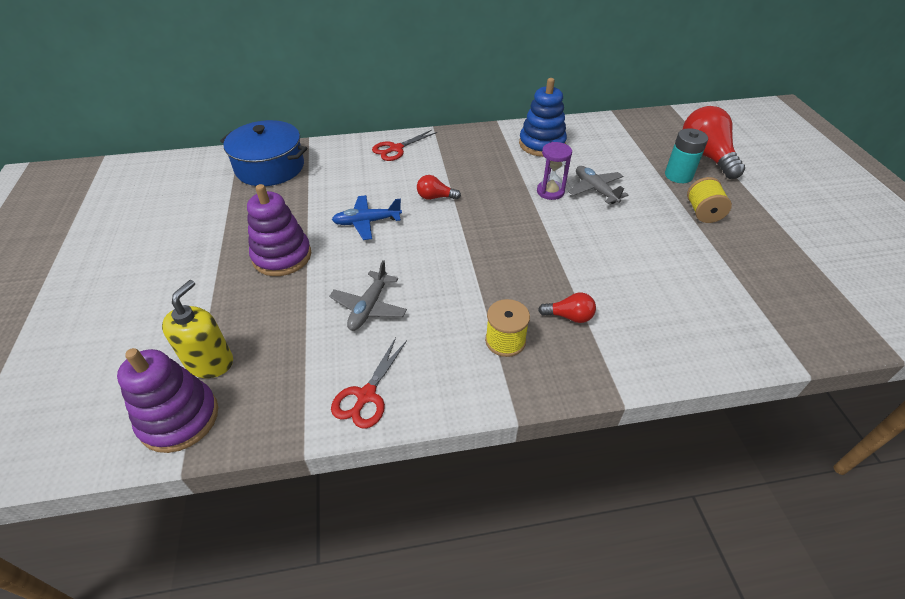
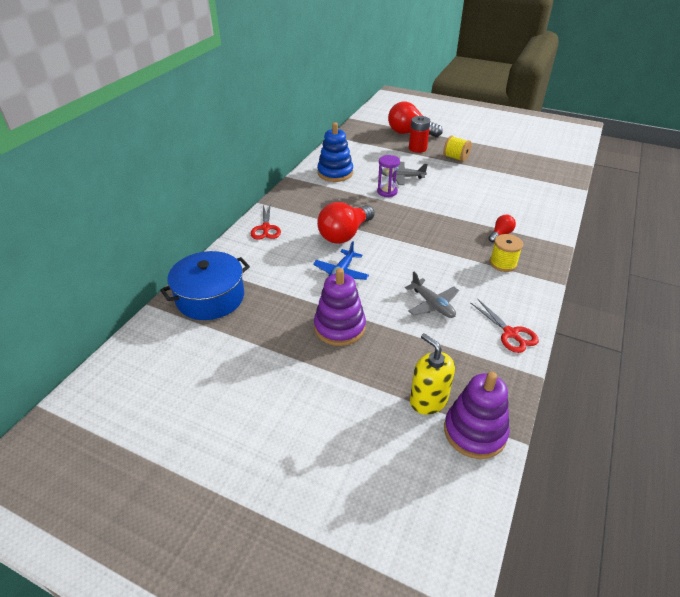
camera: 55 degrees left, 5 degrees down
red light bulb [417,175,461,200] -> red light bulb [317,202,375,244], size x2.05
turquoise battery [665,128,708,183] -> red battery [409,116,430,153]

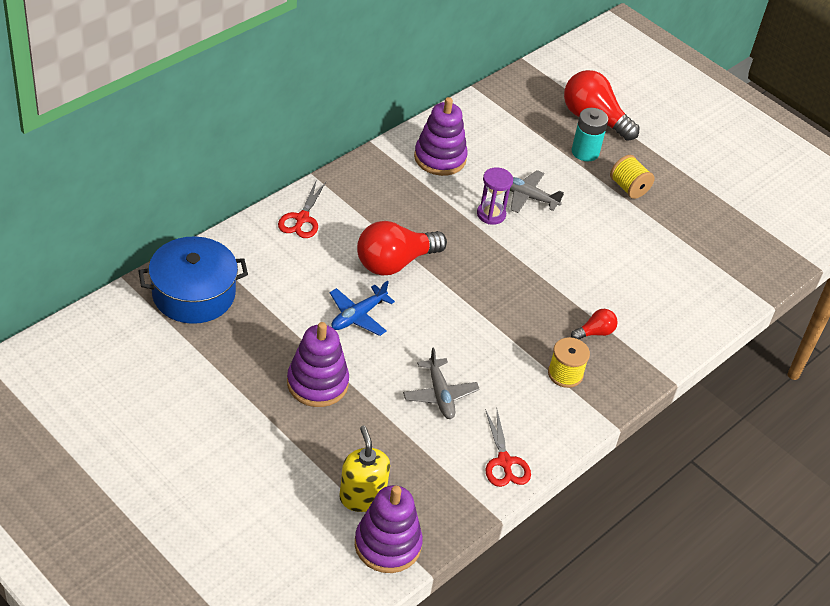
camera: 15 degrees right, 5 degrees up
blue stacking toy [317,122,353,182] -> purple stacking toy [414,97,468,176]
red battery [409,116,430,153] -> turquoise battery [571,108,608,162]

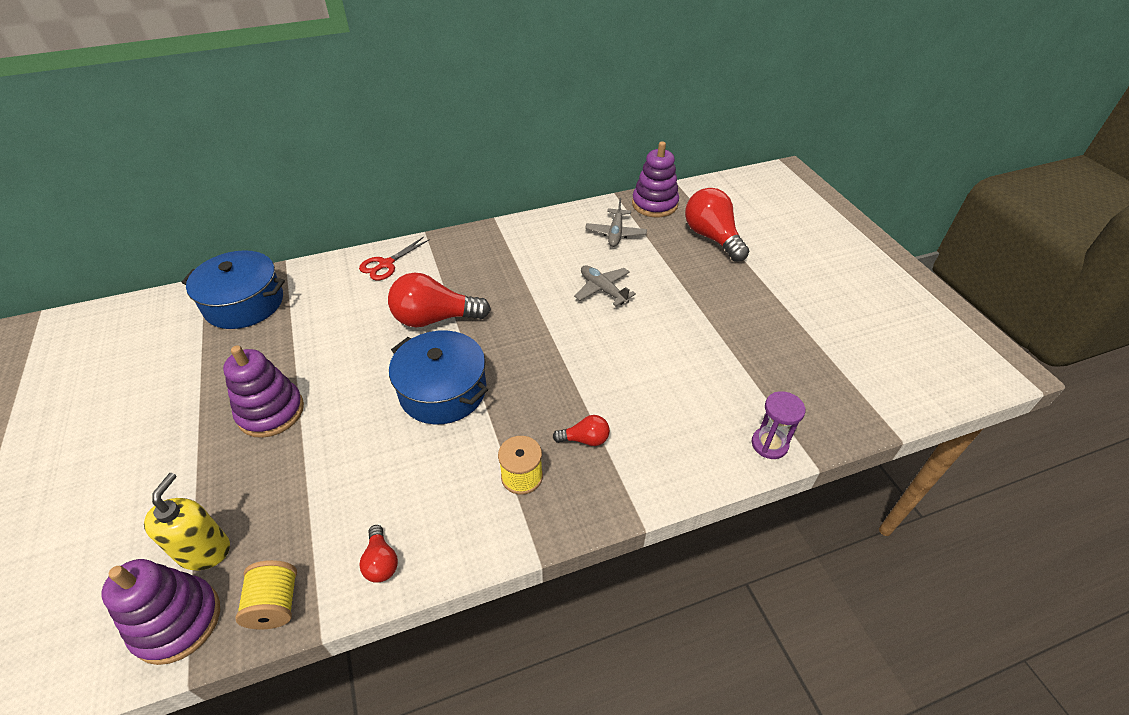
camera: 30 degrees right, 0 degrees up
blue plane [330,281,395,336] -> none
grey plane [403,347,480,419] -> grey plane moved to [585,198,647,247]
purple stacking toy [414,97,468,176] -> purple stacking toy moved to [632,141,679,217]
purple hourglass [477,167,513,225] -> purple hourglass moved to [752,391,805,459]
red scissors [485,409,531,487] -> red light bulb [359,525,398,583]
turquoise battery [571,108,608,162] -> none
yellow spool [610,155,655,199] -> yellow spool moved to [235,560,297,630]
none -> blue pot [389,330,488,424]

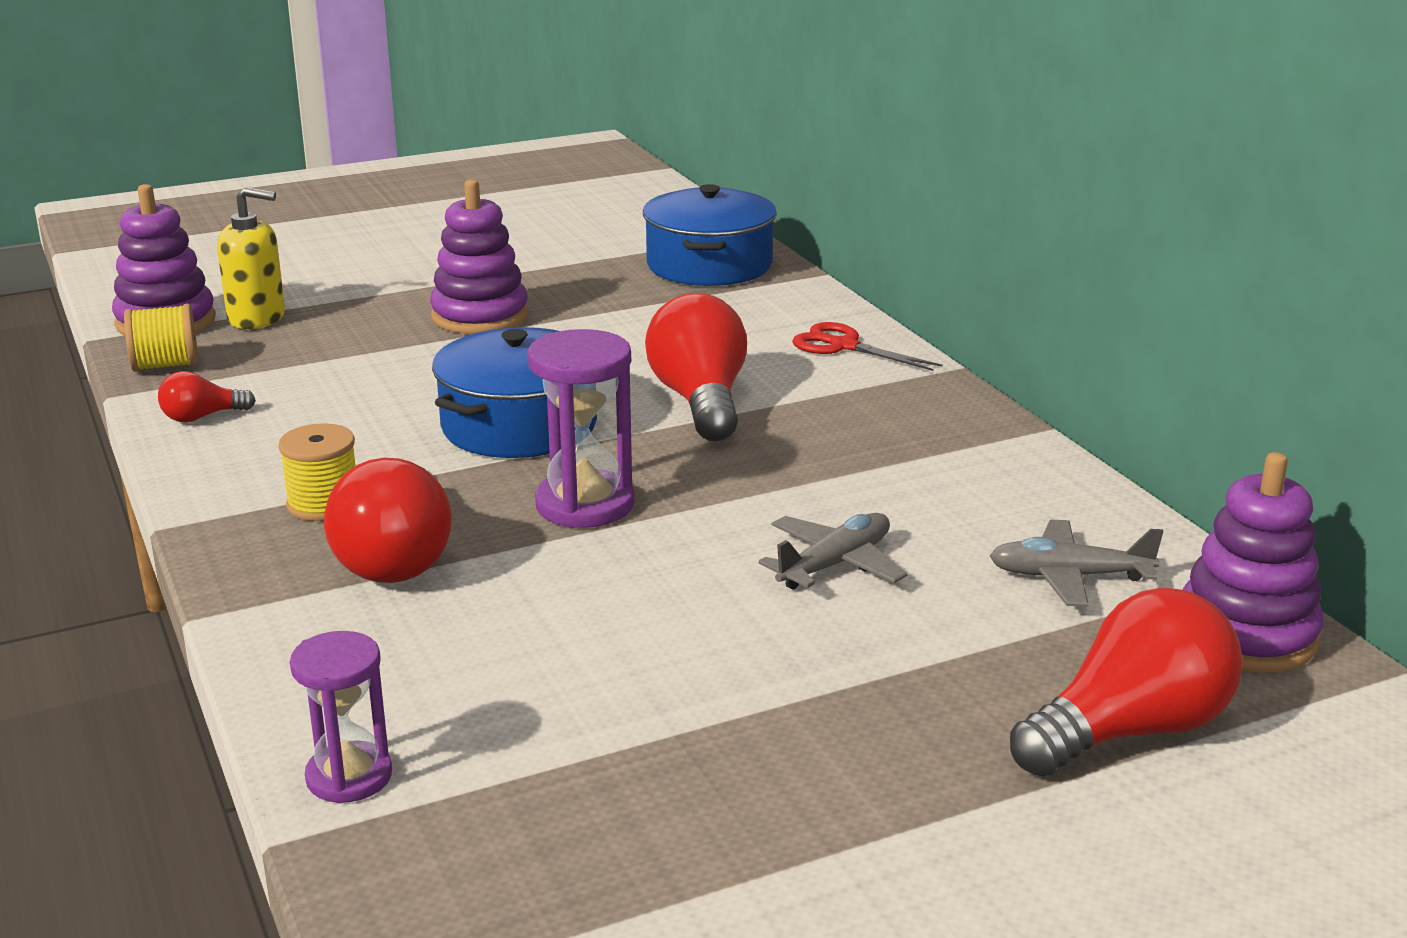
camera: 85 degrees right, 20 degrees down
red light bulb [553,415,610,446] -> red light bulb [324,458,452,583], size x2.05
none -> purple hourglass [528,329,634,528]

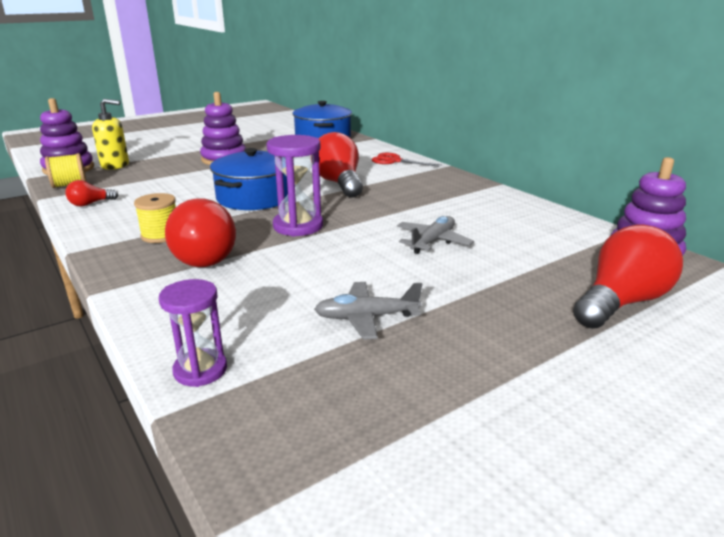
camera: 10 degrees left, 0 degrees up
grey plane [990,520,1163,607] -> grey plane moved to [314,282,422,340]

